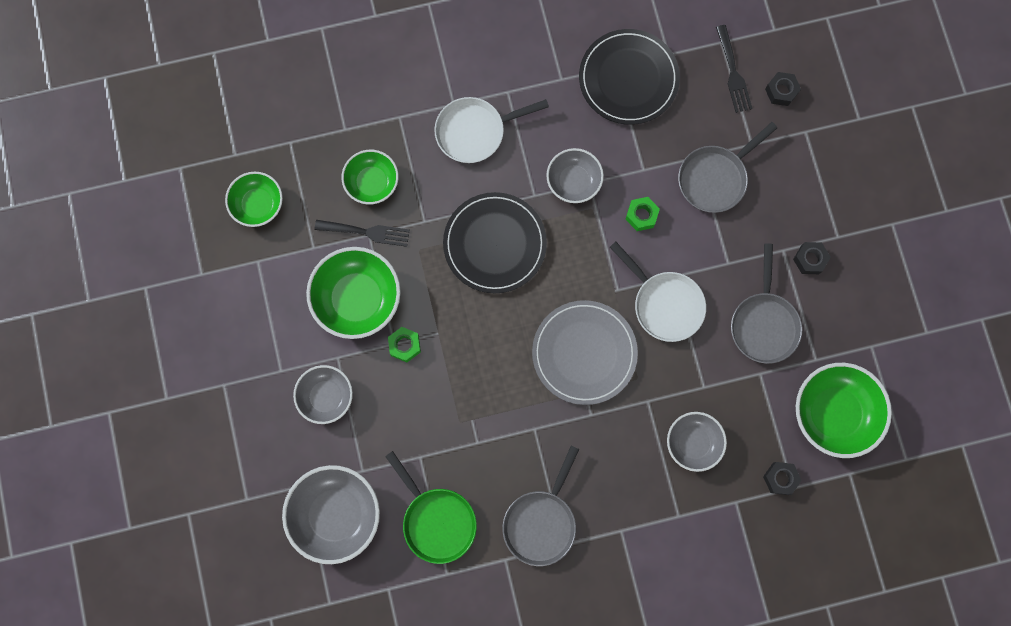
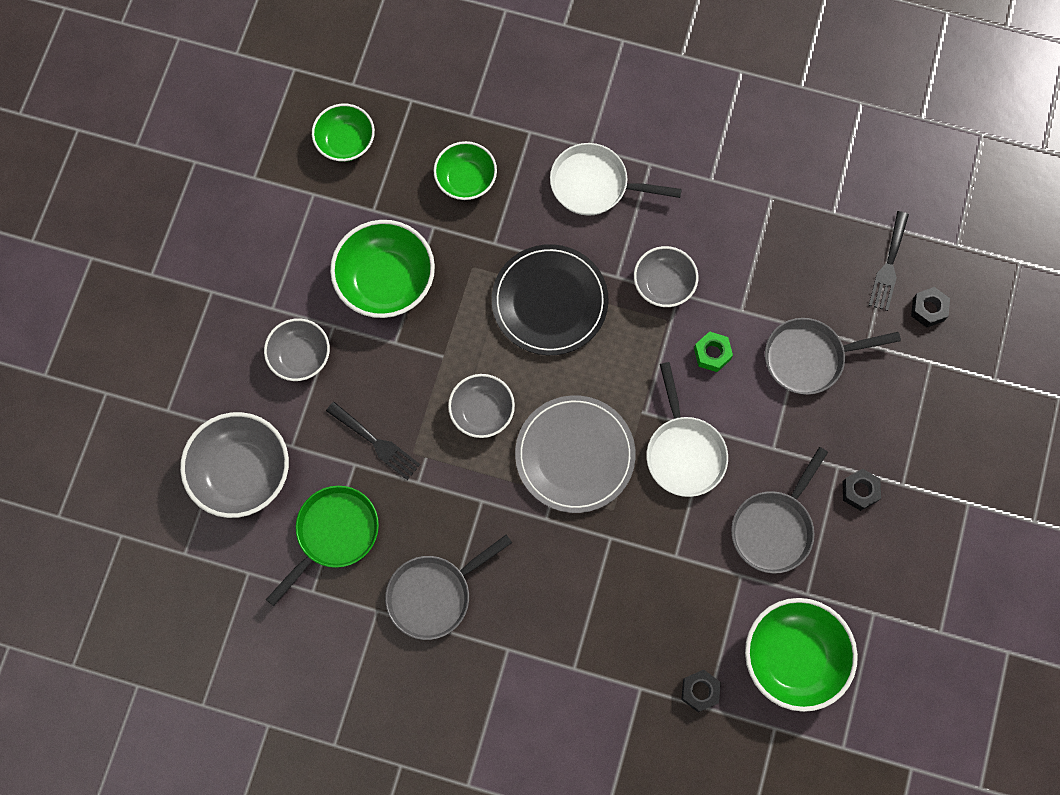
camera: 30 degrees right, 5 degrees down
black fork [315,220,410,247] -> black fork moved to [326,402,420,480]
green pan [385,451,477,564] -> green pan turned 135 degrees counterclockwise [266,486,379,606]
green nut [388,327,421,362] -> none
black plate [579,29,680,125] -> none
grey bowl [667,412,727,472] -> grey bowl moved to [448,374,515,438]

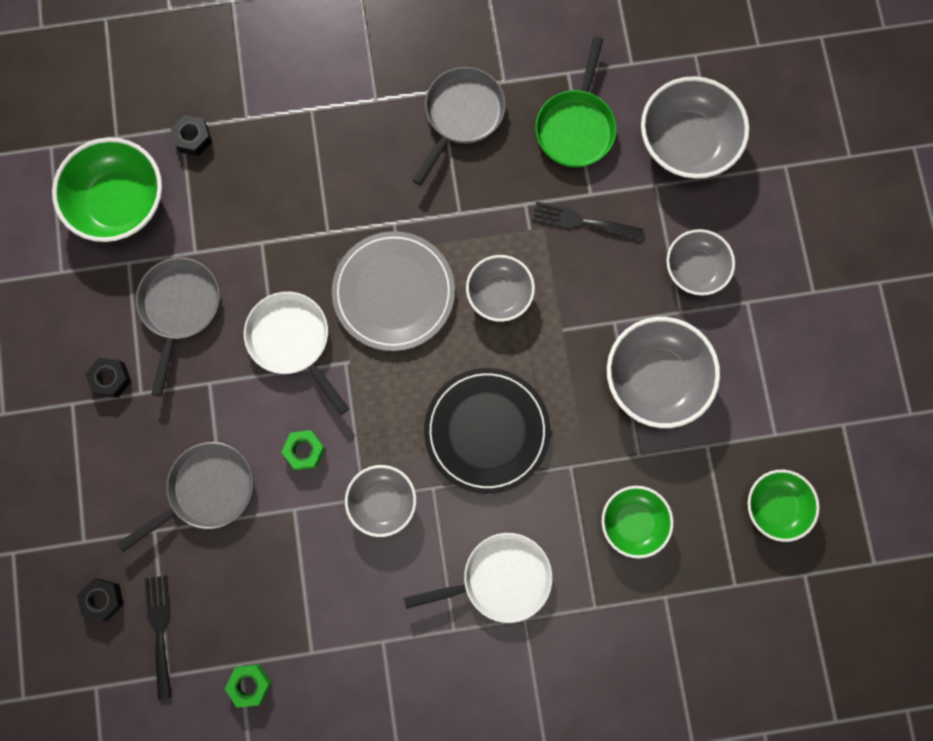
camera: 155 degrees right, 5 degrees up
green bowl [330,220,435,318] -> grey bowl [607,317,720,428]
none -> green nut [225,664,272,708]

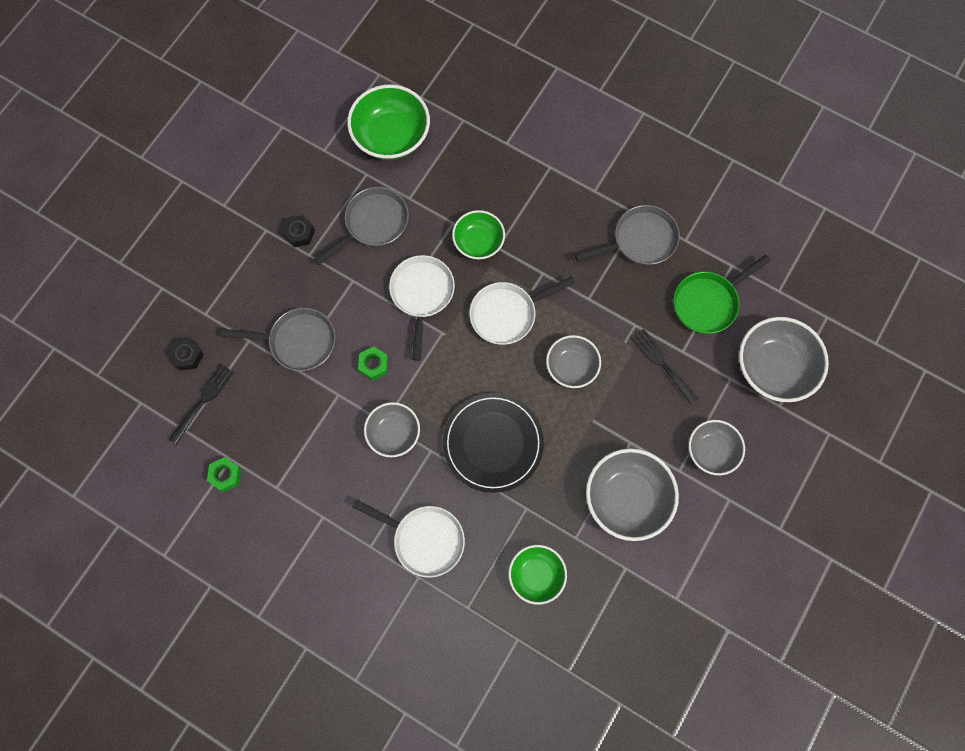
camera: 40 degrees right, 5 degrees down
black nut [170,115,212,156] -> none
grey plate [332,231,455,351] -> white pan [469,276,575,345]
green bowl [748,470,820,542] -> green bowl moved to [452,210,505,259]

